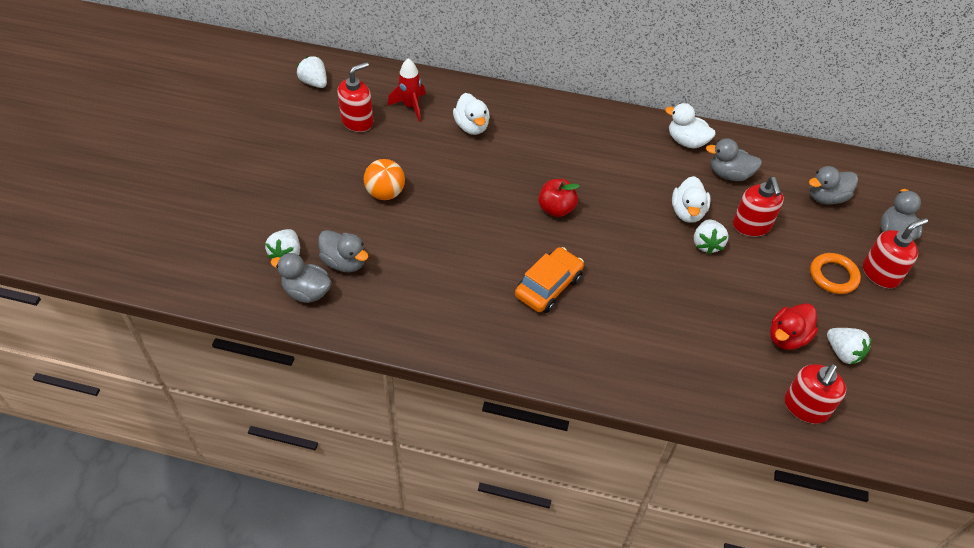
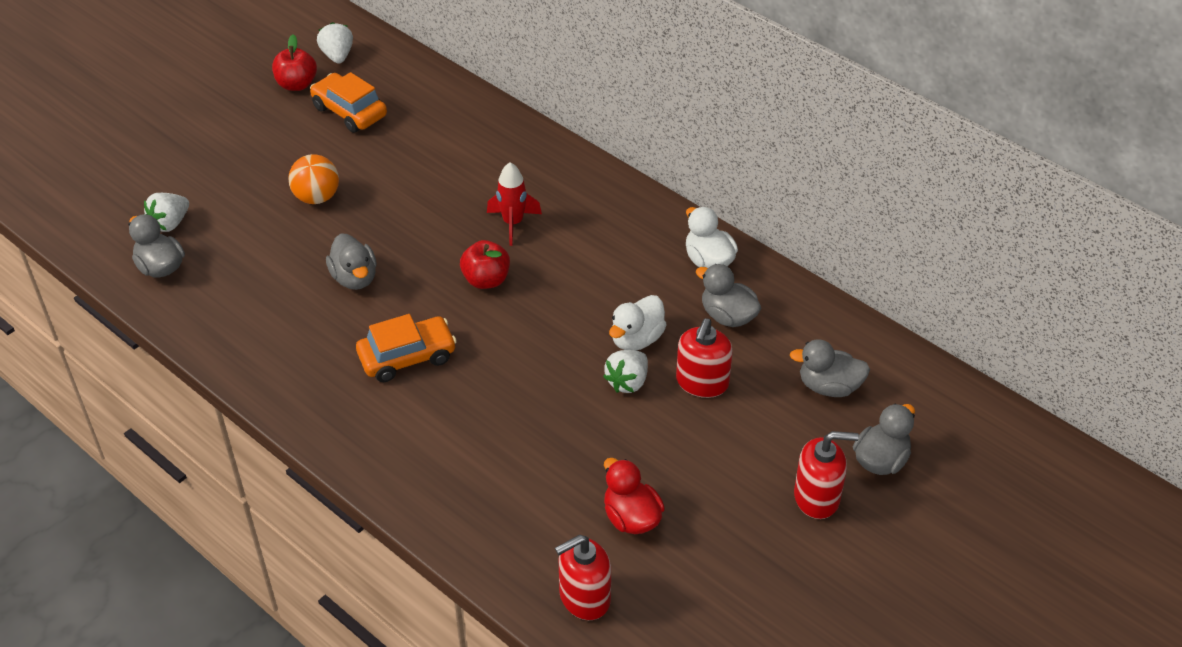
camera: 30 degrees right, 5 degrees down
grey duck [318,230,368,272] -> grey duck moved to [326,233,377,290]
red soap dispenser [337,62,373,132] -> orange car [310,72,387,133]
red rocket [388,58,426,122] -> red rocket moved to [487,162,542,246]
white duck [453,93,490,135] -> none
red duck [770,303,818,350] -> red duck turned 75 degrees clockwise [604,458,665,534]
orange ring [810,253,861,294] -> none
white strawberry [827,328,872,364] -> none
none -> red apple [272,34,317,91]

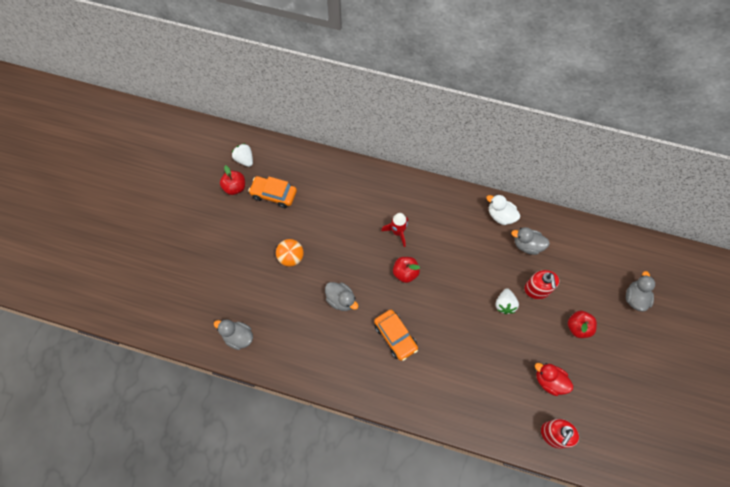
camera: 25 degrees left, 20 degrees up
white strawberry [144,193,189,232] -> none
orange car [356,314,457,382] -> orange car turned 105 degrees clockwise [374,310,418,361]
white duck [609,295,667,350] -> none
grey duck [790,339,870,397] -> none
red soap dispenser [794,431,859,519] -> none
none -> red apple [568,311,597,338]

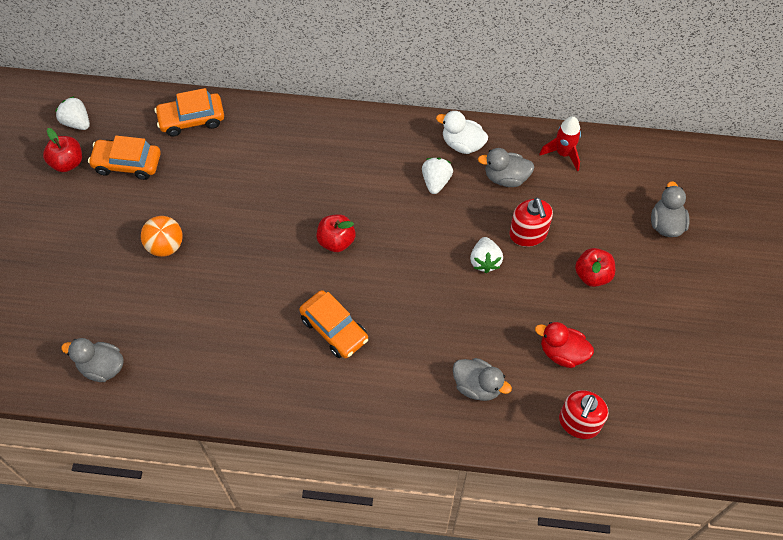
camera: 10 degrees left, 5 degrees down
grey duck [325,282,359,311] -> grey duck moved to [453,358,512,401]
red rocket [381,213,408,247] -> red rocket moved to [540,116,581,171]
none -> orange car [155,88,224,136]
none -> white strawberry [422,158,453,194]

